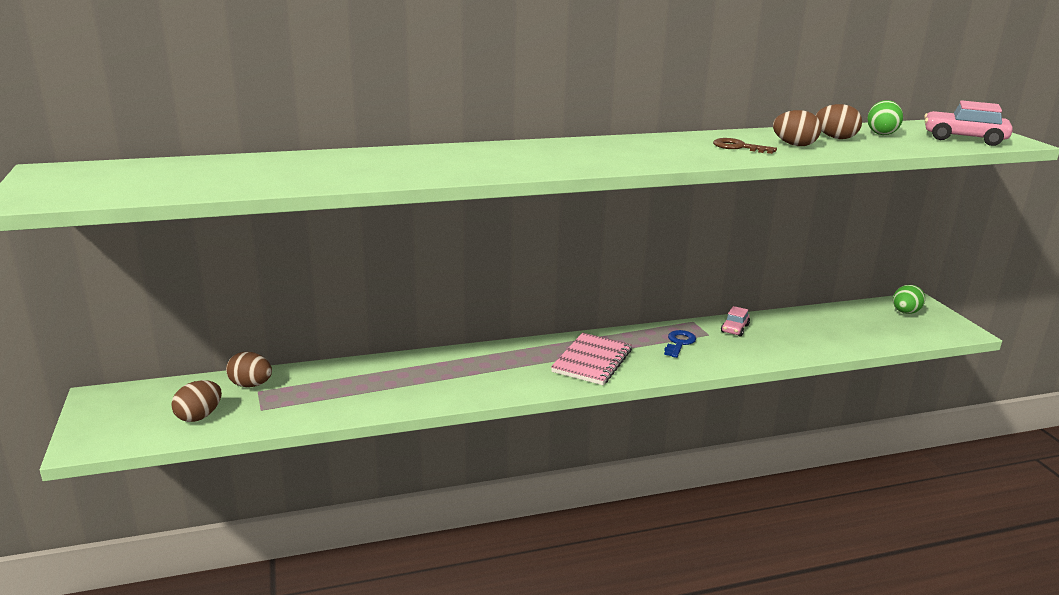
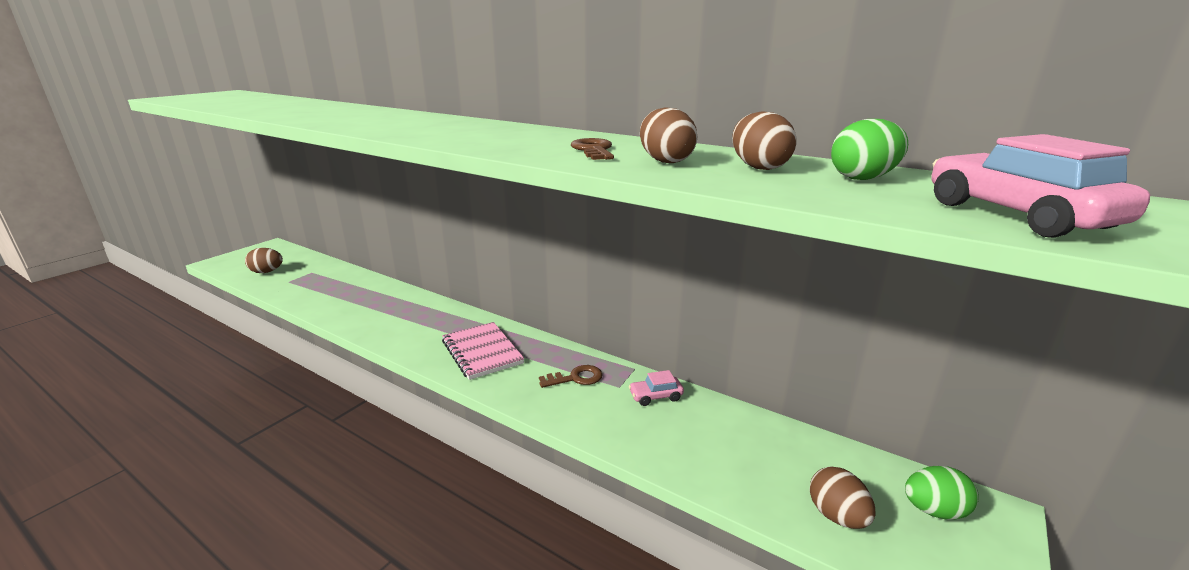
camera: 50 degrees right, 0 degrees up
brown egg [226,352,272,387] -> brown egg moved to [810,466,876,529]
pink notebook [551,333,632,385] -> pink notebook turned 75 degrees clockwise [442,322,524,380]
blue key [664,330,696,358] -> brown key [539,365,603,388]

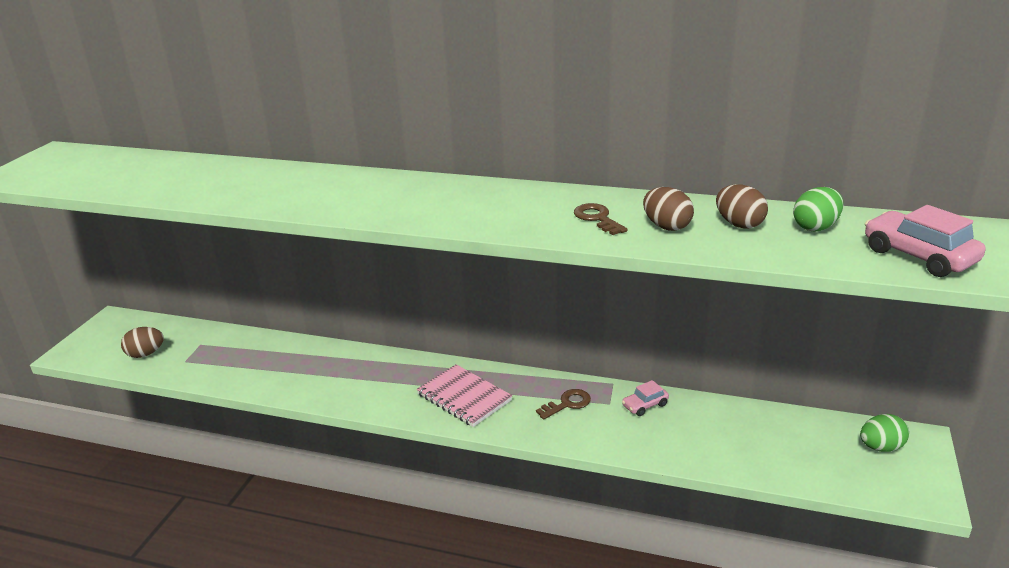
camera: 15 degrees left, 5 degrees up
brown egg [810,466,876,529] -> none

